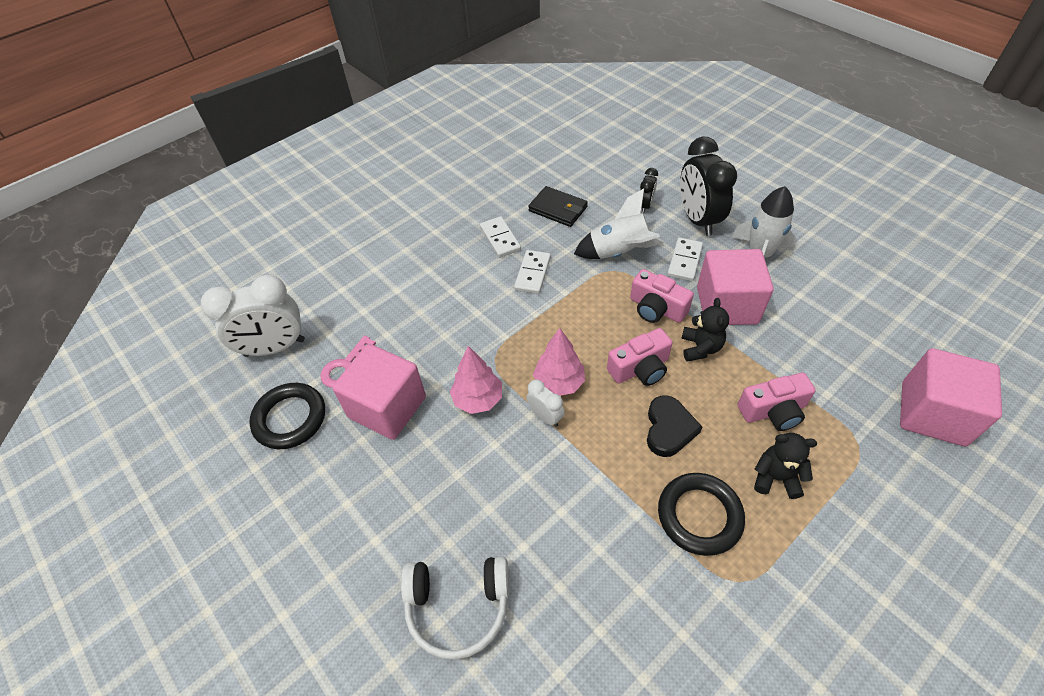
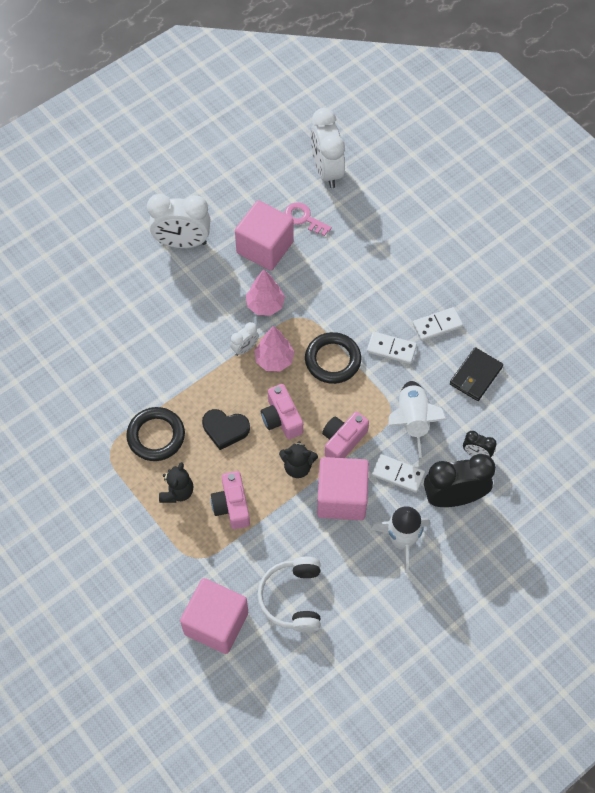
camera: 90 degrees right, 10 degrees up
black ring [249,383,325,449] -> black ring moved to [305,332,361,384]
white headphones [401,556,509,660] -> white headphones moved to [257,557,321,633]
none -> white clock [147,194,211,248]

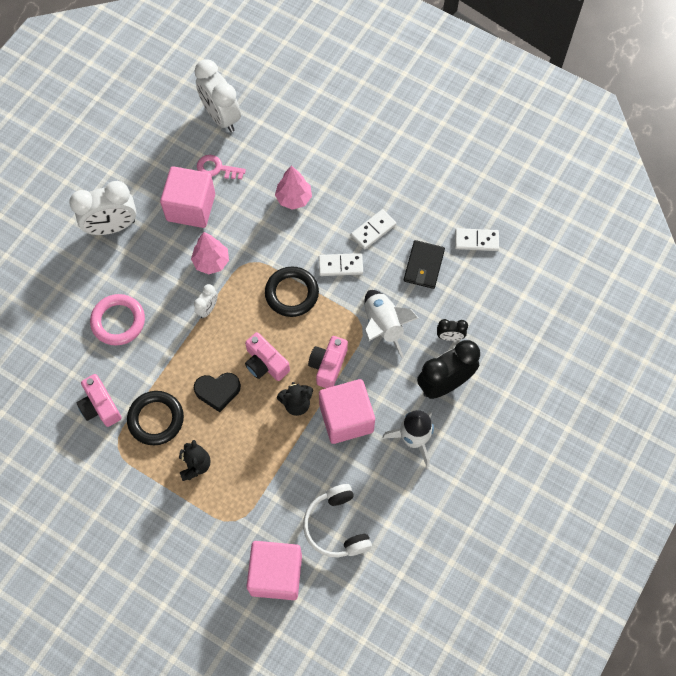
camera: 20 degrees left, 5 degrees up
pink camera [211,471,250,529] -> pink camera moved to [77,374,122,427]
pink tree [254,326,295,372] -> pink tree moved to [275,165,312,210]
white domino [372,454,425,493] -> white domino moved to [455,228,499,251]
none -> pink ring [90,294,145,346]

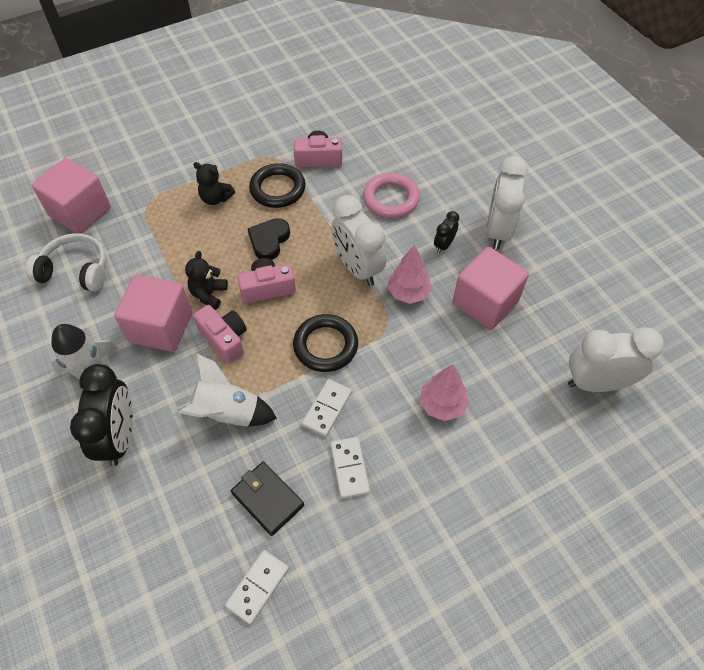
camera: 120 degrees right, 10 degrees down
white clock [194,284,218,319] -> white clock [331,195,386,286], size x2.06
pink key [197,155,246,179] -> none
black clock [437,319,468,341] -> black clock moved to [434,211,459,253]

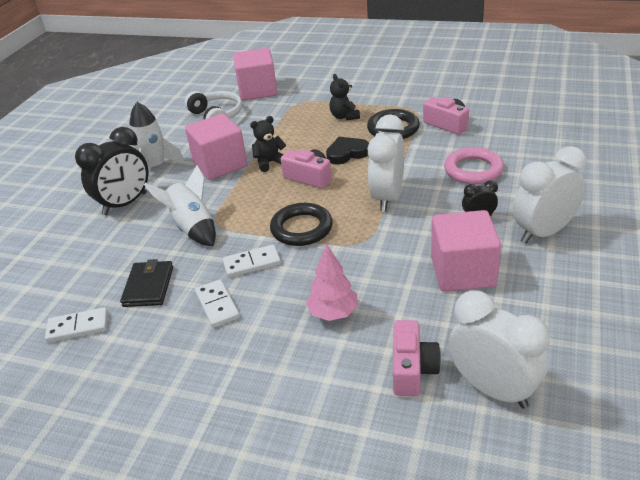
camera: 50 degrees right, 20 degrees down
pink camera [193,305,247,364] -> pink camera moved to [393,320,441,396]
white domino [330,437,370,499] -> white domino turned 60 degrees counterclockwise [195,279,240,328]
pink tree [387,245,432,304] -> none

